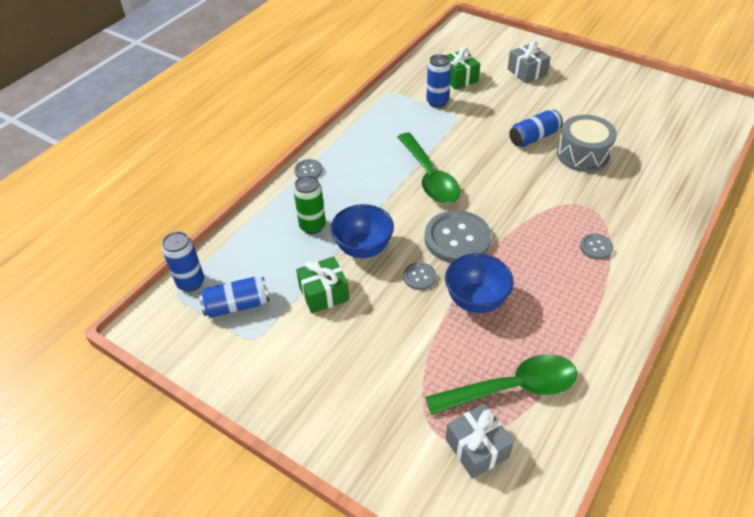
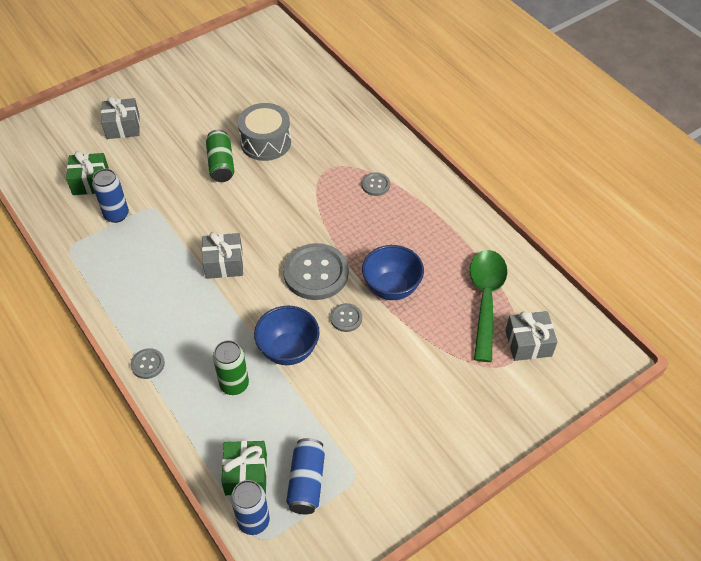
camera: 70 degrees left, 5 degrees up
green gift [296,256,349,314] -> green gift moved to [221,441,267,495]
green spoon [398,133,460,203] -> grey gift [202,232,243,279]
blue can [509,110,563,147] -> green can [206,129,234,182]

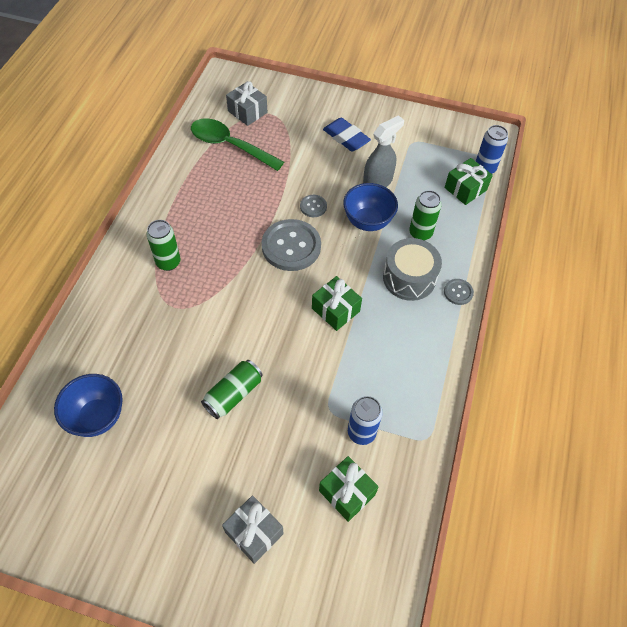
camera: 130 degrees left, 5 degrees up
grey gift [202,232,243,279] -> green gift [312,276,362,331]
grey drum [238,103,291,161] -> grey drum moved to [383,238,442,301]
blue can [286,438,325,514] -> none
grey button [362,172,390,196] -> green can [147,220,181,271]
blue bowl [362,245,424,300] -> blue bowl moved to [54,374,123,437]
green spoon [470,250,508,362] -> green spoon turned 60 degrees clockwise [191,118,284,171]
none -> blue eraser [323,118,371,151]
none -> grey spray bottle [363,115,404,187]

